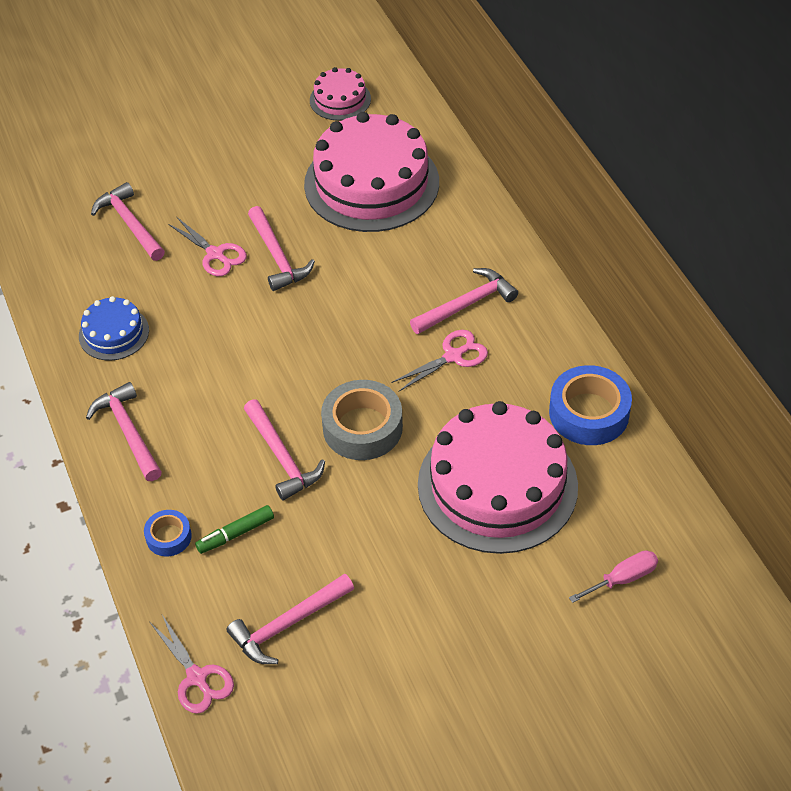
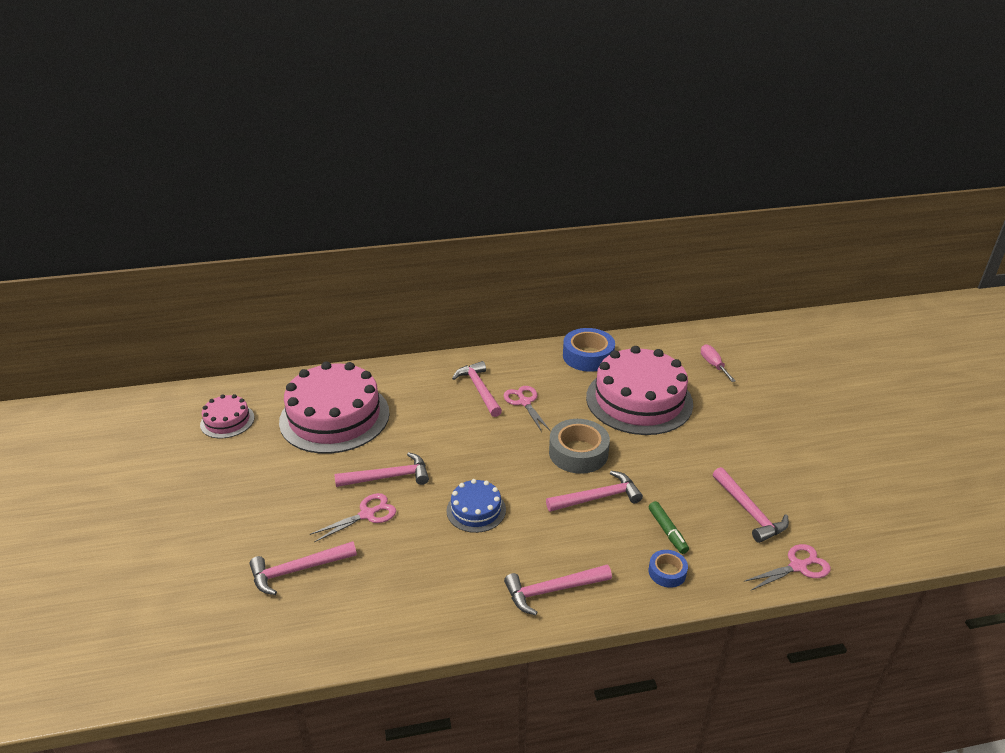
camera: 80 degrees left, 15 degrees down
blue cake [79,296,149,360] -> blue cake moved to [446,479,506,533]

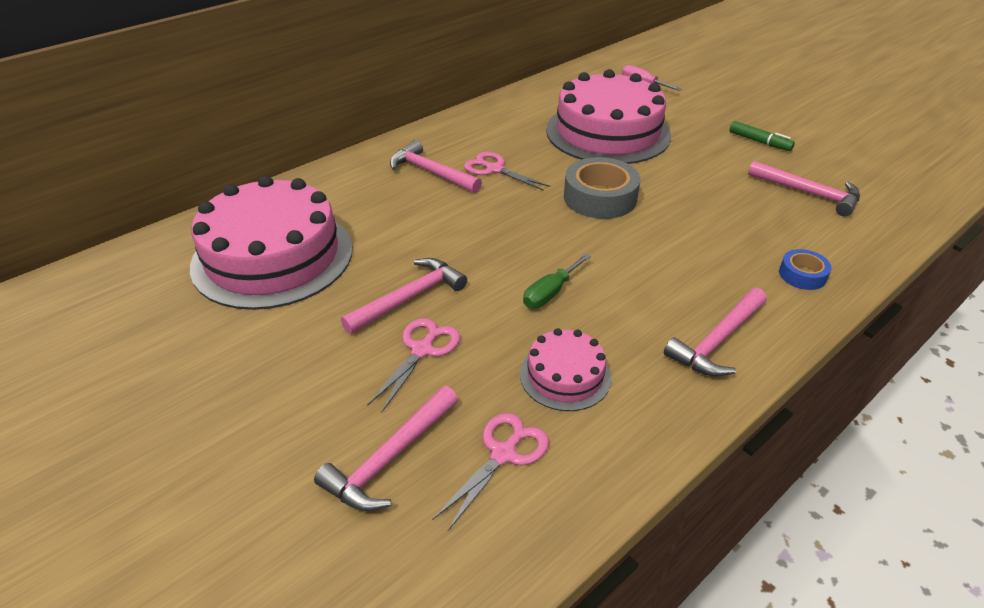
camera: 30 degrees left, 5 degrees up
pink cake [200,394,254,438] -> pink cake moved to [520,328,611,411]
blue cake [446,479,506,533] -> green screwdriver [523,254,591,308]
pink hammer [546,471,643,512] -> none
blue tape [563,328,615,372] -> none
green marker [649,501,689,554] -> green marker moved to [729,121,795,151]
pink scissors [743,544,831,591] -> pink scissors moved to [432,413,549,531]

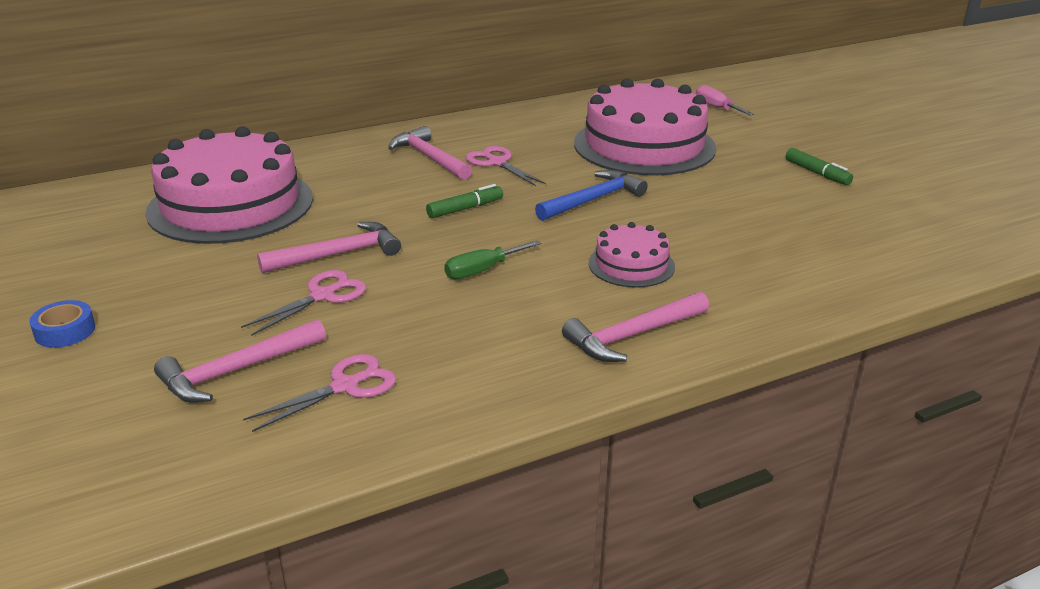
camera: 15 degrees right, 10 degrees down
pink cake [520,328,611,411] -> pink cake moved to [588,222,675,288]
grey tape [564,157,641,219] -> blue hammer [535,170,648,221]
pink hammer [748,161,860,216] -> none
blue tape [779,249,832,290] -> blue tape moved to [29,300,95,348]
none -> green marker [426,184,503,218]

